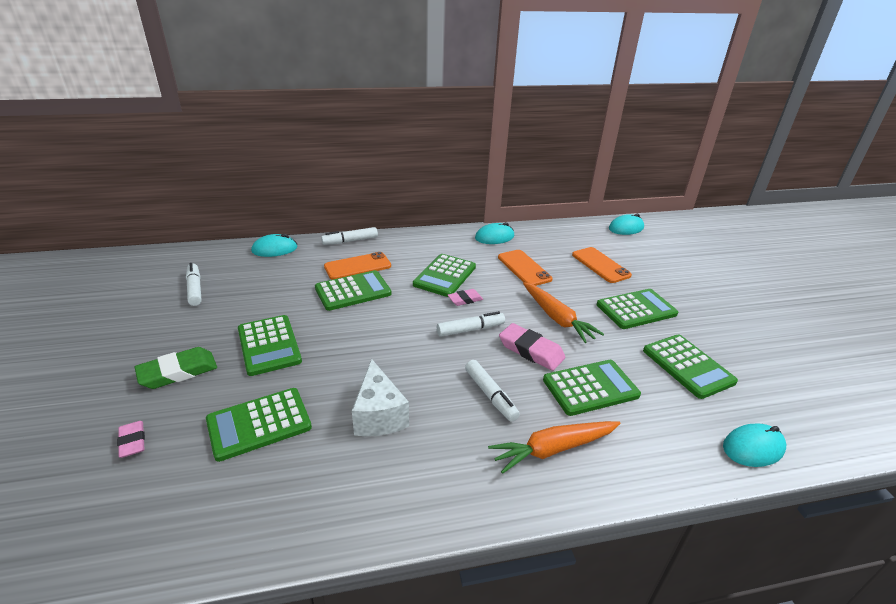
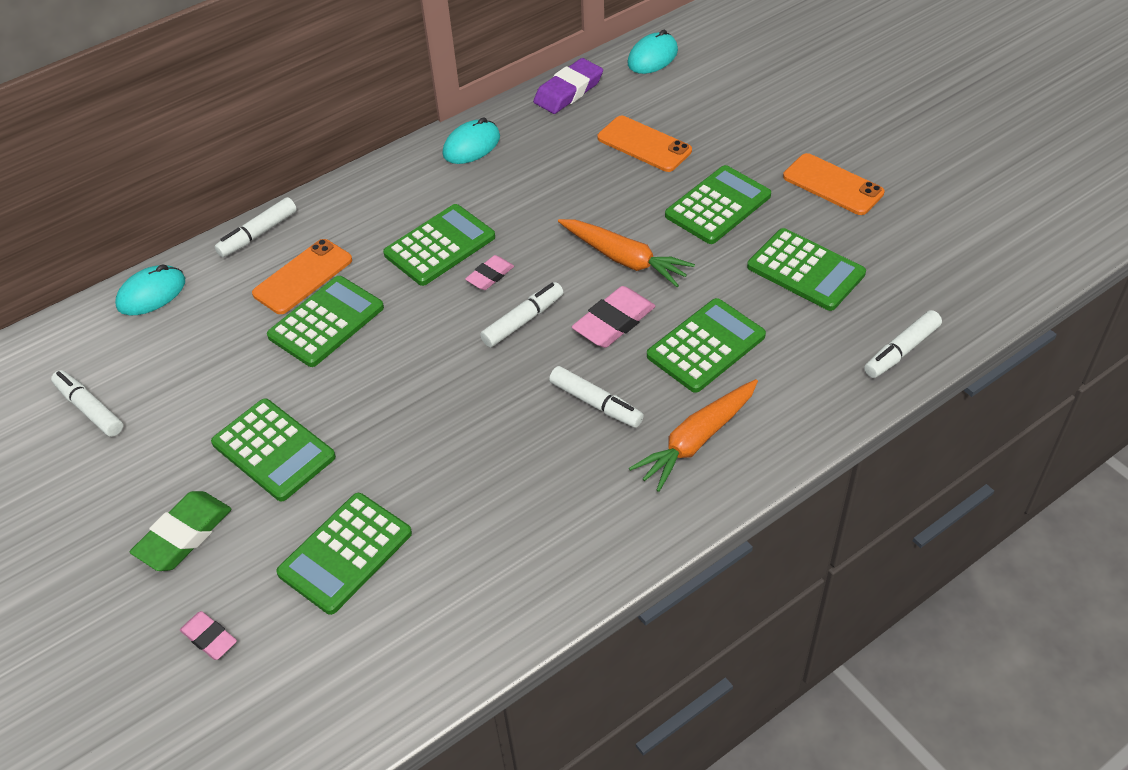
camera: 20 degrees left, 15 degrees up
white cheese [352,359,409,436] -> none
green calculator [413,254,476,297] -> green calculator turned 135 degrees counterclockwise [383,204,495,286]
orange phone [498,250,553,286] -> orange phone moved to [783,153,885,215]
pink eraser [499,323,565,371] -> pink eraser turned 60 degrees counterclockwise [572,286,655,348]
turquoise mouse [723,423,786,467] -> white marker [864,310,942,378]
none -> purple eraser [533,58,603,114]

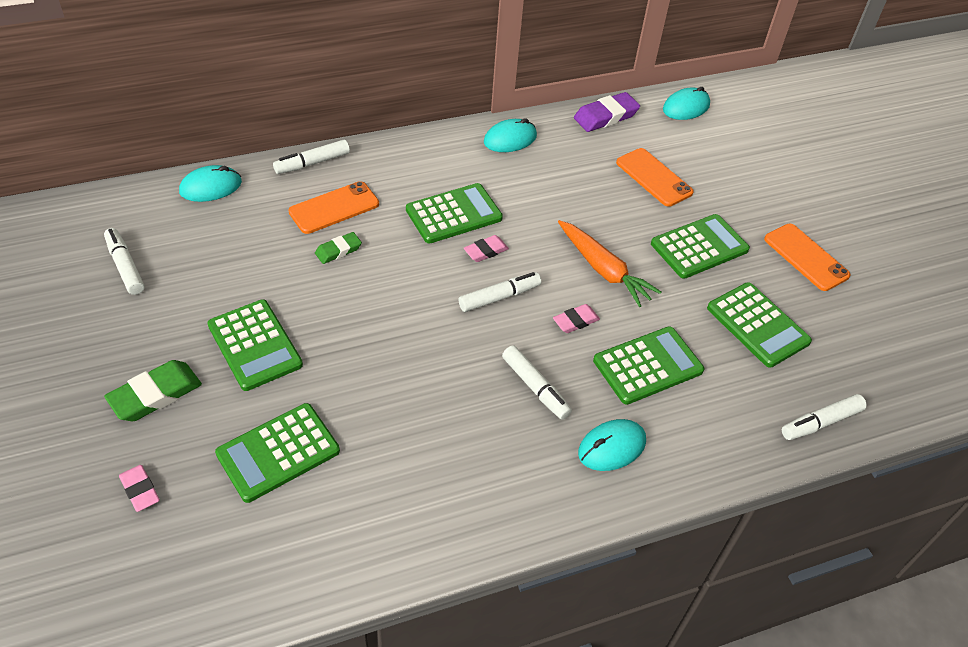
camera: 10 degrees right, 0 degrees up
green calculator [267,276,384,367] -> green eraser [315,232,362,264]
pink eraser [572,286,655,348] -> pink eraser [553,304,600,333], size x0.60
orange carrot [629,379,758,492] -> turquoise mouse [578,419,646,471]

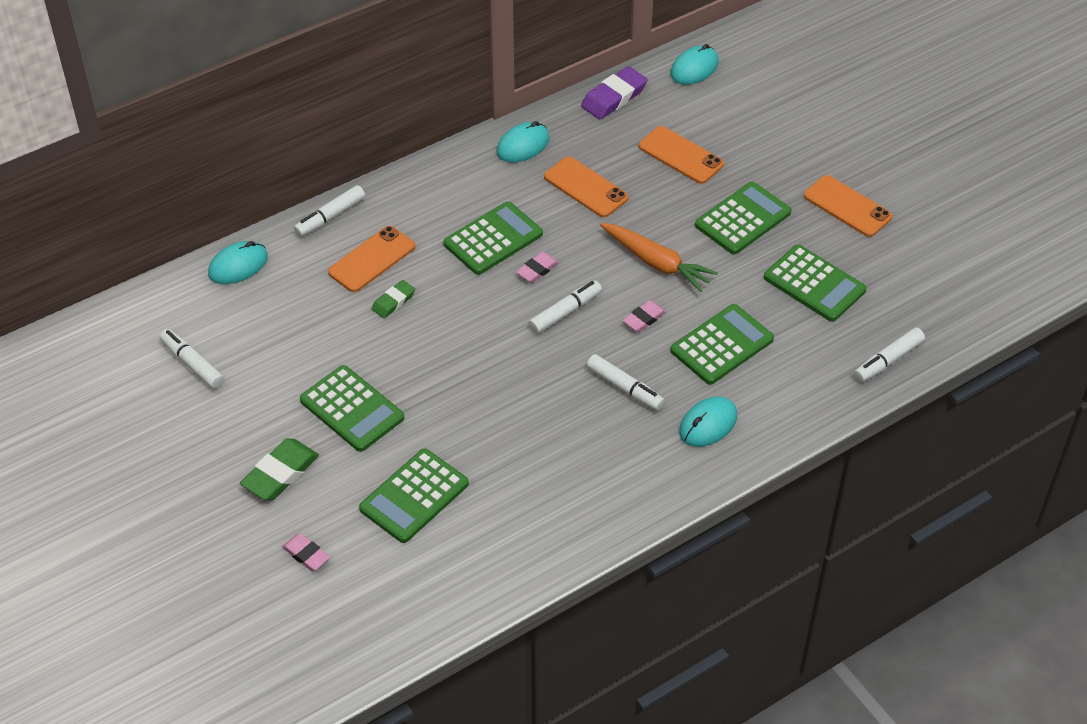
camera: 10 degrees left, 0 degrees up
none -> orange phone [544,157,629,217]

